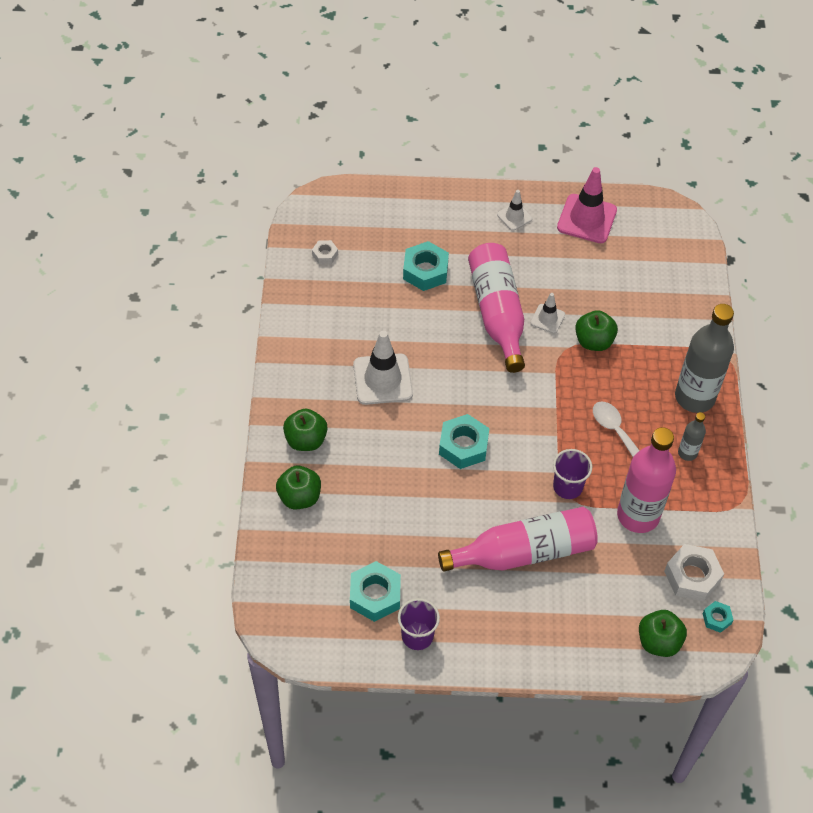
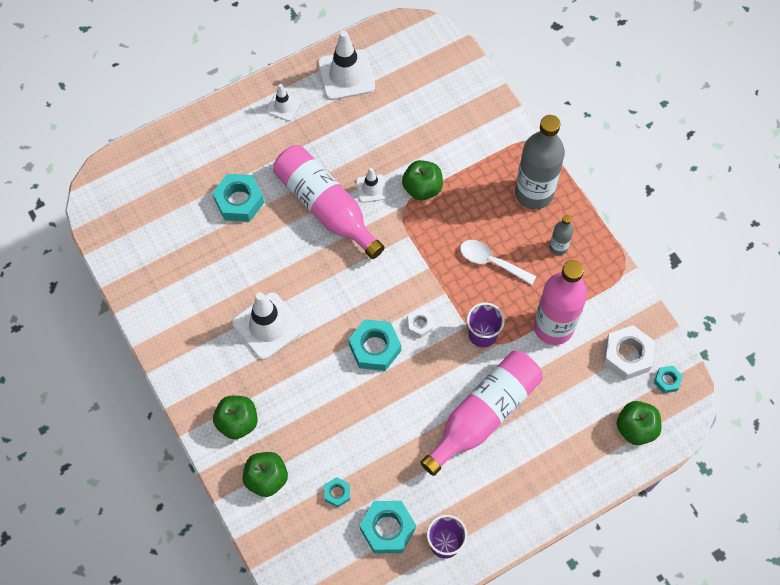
camera: 30 degrees left, 10 degrees up
white nut [312,240,338,264] -> white nut moved to [408,309,433,338]
pink traffic cone [557,167,617,243] -> white traffic cone [318,31,375,100]
none -> turquoise nut [324,477,350,508]

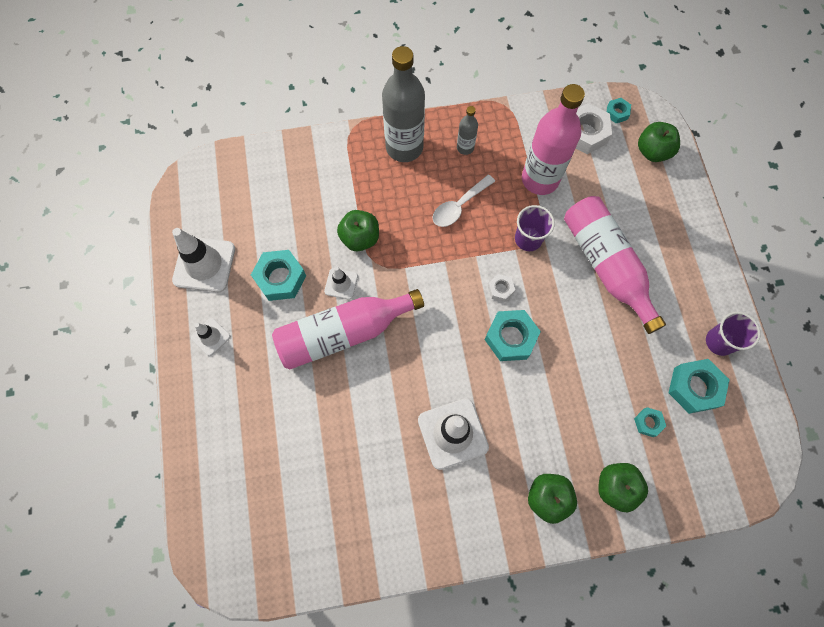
camera: 70 degrees left, 5 degrees up
turquoise nut [212,174,264,222] -> turquoise nut moved to [251,250,306,301]

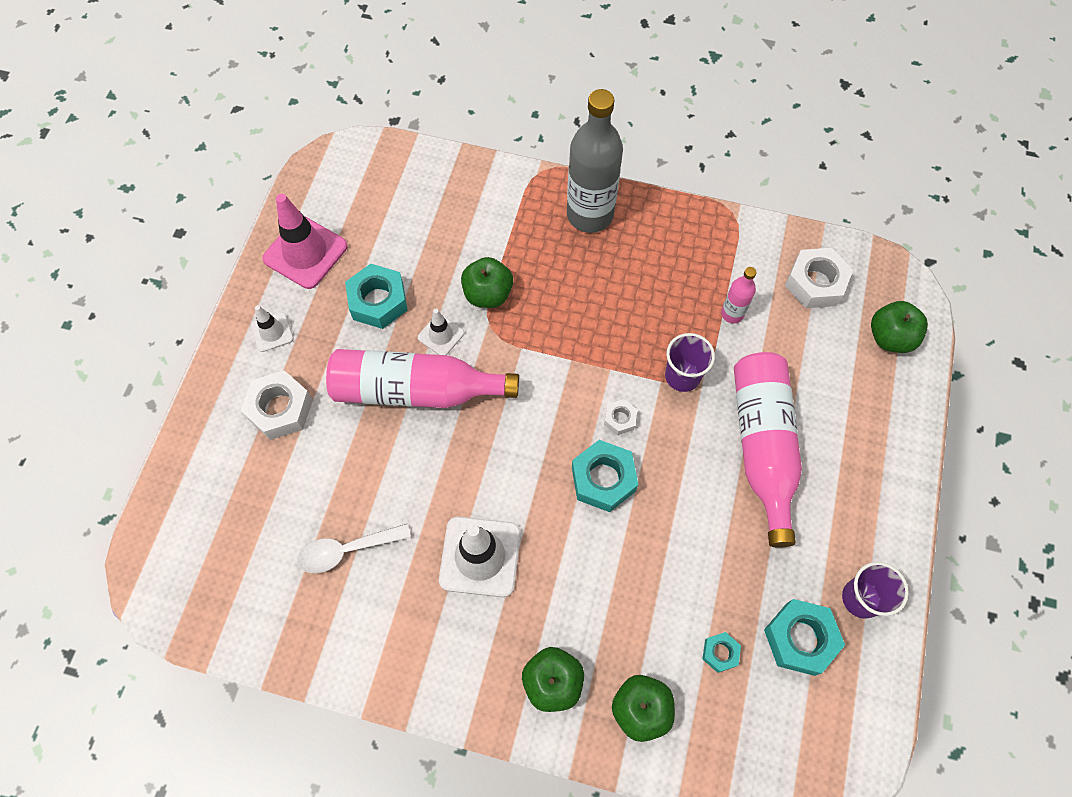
camera: 25 degrees right, 5 degrees down
white traffic cone [172,228,235,292] -> pink traffic cone [262,194,348,289]
white spoon [432,175,495,227] -> white spoon moved to [297,524,411,573]
grey bottle [457,106,478,155] -> none
pink bottle [522,84,585,195] -> pink bottle [721,267,757,323], size x0.47
turquoise nut [607,98,631,123] -> none
none -> white nut [241,370,313,440]

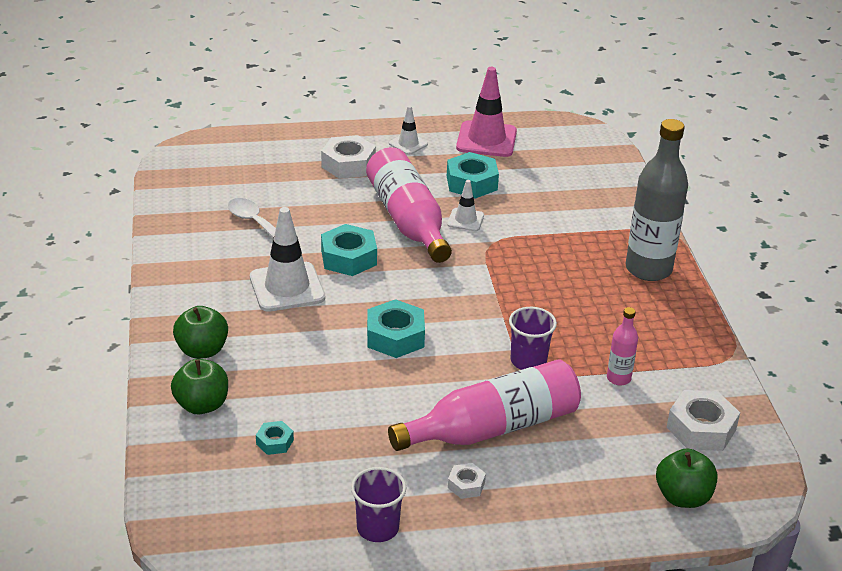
camera: 65 degrees right, 30 degrees down
green apple [461,257,513,308] -> none
white nut [604,399,637,435] -> white nut moved to [448,463,486,499]
turquoise nut [764,599,845,676] -> turquoise nut moved to [321,224,377,276]

